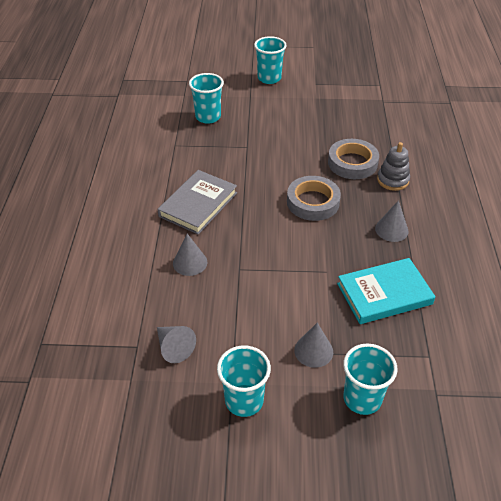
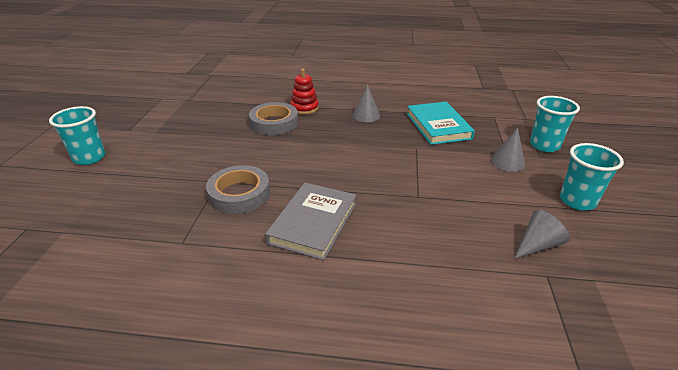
camera: 85 degrees left, 10 degrees down
grey book [157,170,237,235] -> grey book turned 75 degrees clockwise [265,183,356,261]
grey cone [173,234,207,276] -> none
turquoise cup [189,73,224,124] -> none
grey tape [287,176,341,221] -> grey tape moved to [206,165,270,214]
grey stacking toy [377,142,410,191] -> red stacking toy [290,69,319,115]

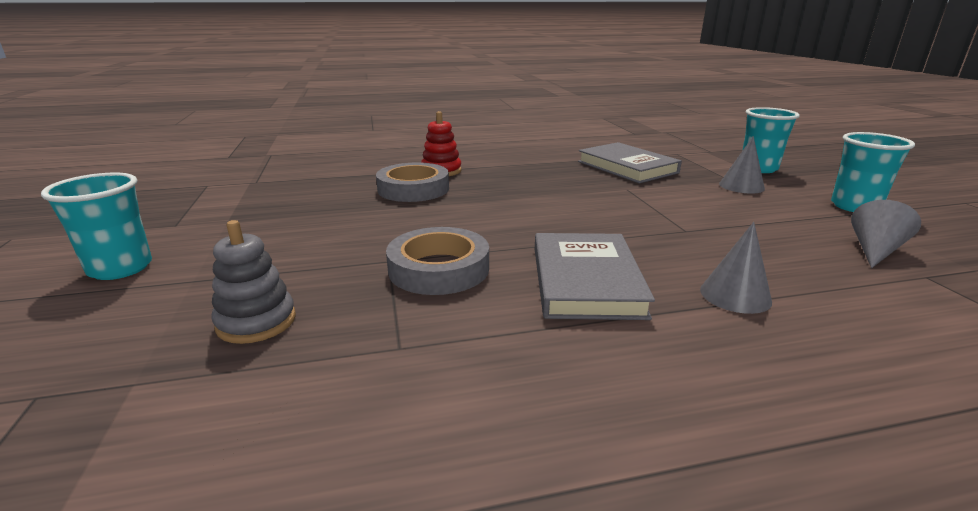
camera: 20 degrees left, 10 degrees down
grey cone [352,84,380,122] -> grey cone moved to [700,222,772,314]
turquoise book [407,102,475,145] -> grey book [578,142,682,183]
none -> grey stacking toy [211,220,296,344]

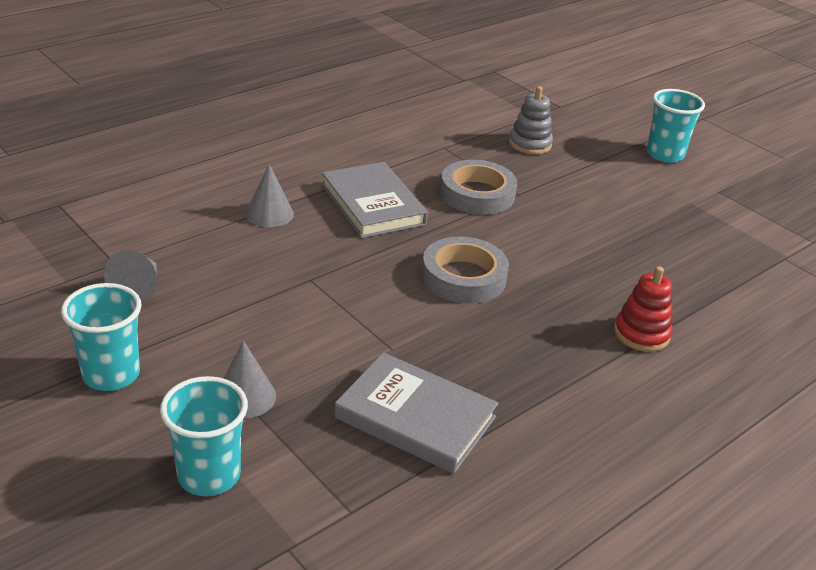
camera: 150 degrees right, 10 degrees up
grey tape [376,162,449,202] -> grey tape moved to [422,236,509,304]

